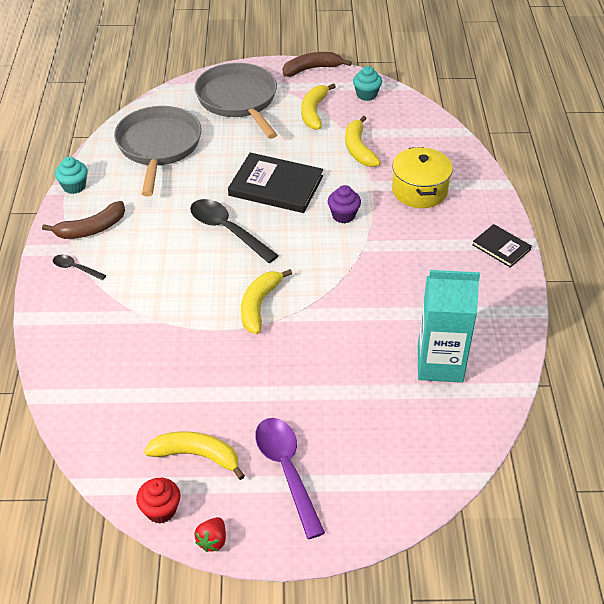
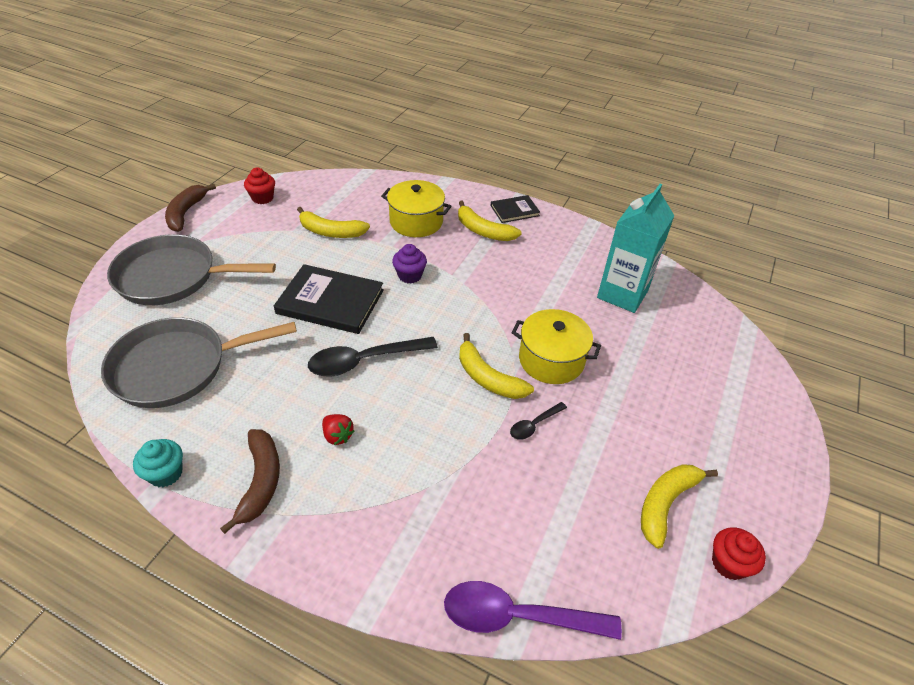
camera: 65 degrees left, 0 degrees up
black spoon [53,255,106,280] -> black spoon moved to [510,402,567,440]
grey pan [114,106,202,196] -> grey pan turned 45 degrees counterclockwise [101,317,297,408]
red strawberry [194,517,226,552] -> red strawberry moved to [322,414,354,445]
black book [228,153,323,213] -> black book turned 60 degrees clockwise [274,264,384,334]
purple spoon [255,418,325,539] -> purple spoon moved to [444,581,622,640]
yellow banana [301,83,336,130] -> yellow banana moved to [458,201,522,241]
turquoise cupcake [353,66,382,101] -> red cupcake [244,168,275,204]
none -> yellow pot [512,309,601,384]

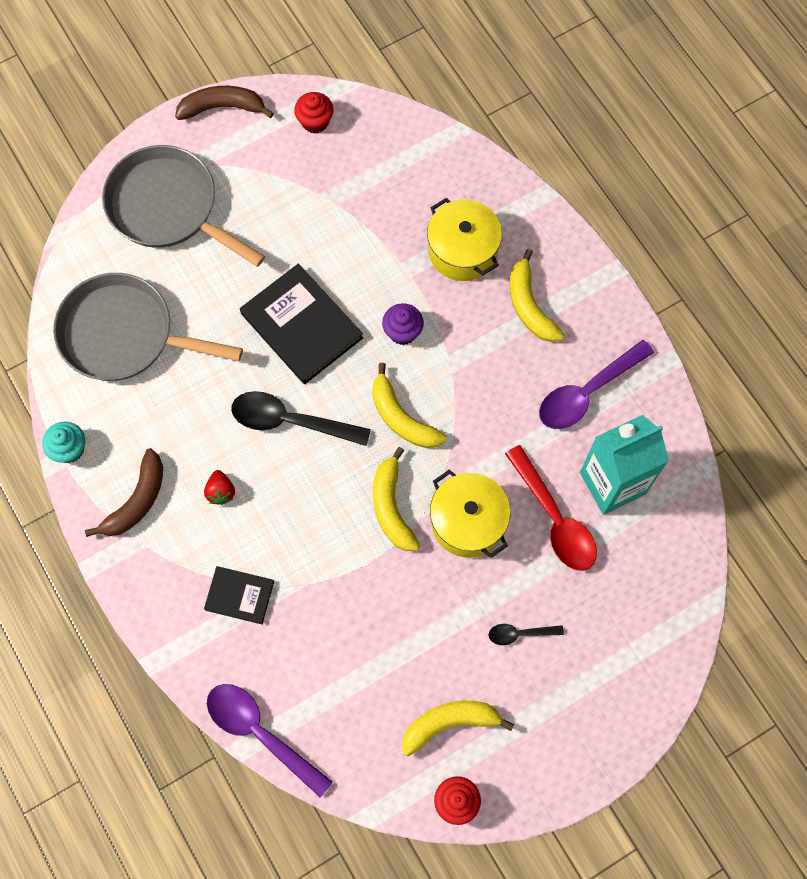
camera: 35 degrees right, 25 degrees up
brown banana [165,184,216,232] -> brown banana turned 45 degrees clockwise [175,86,274,120]
yellow banana [297,207,370,238] -> yellow banana moved to [372,363,447,448]
black book [491,195,540,223] -> black book moved to [204,566,274,624]
black spoon [510,402,567,440] -> black spoon moved to [489,624,564,645]
none -> red spoon [505,445,597,571]
none -> purple spoon [539,340,654,429]

